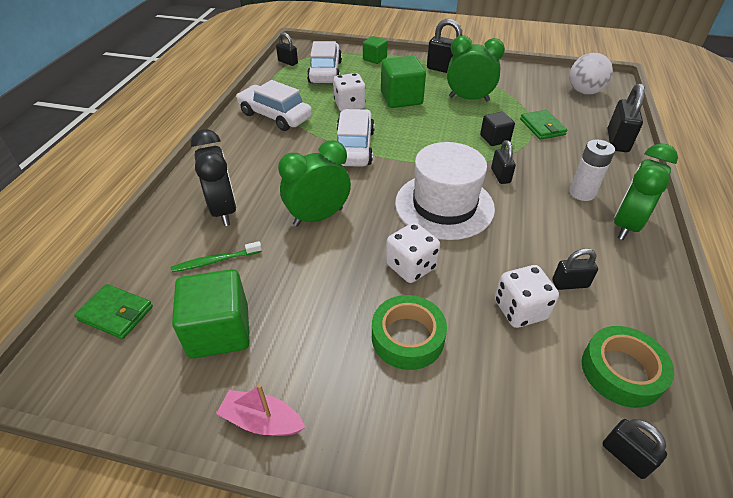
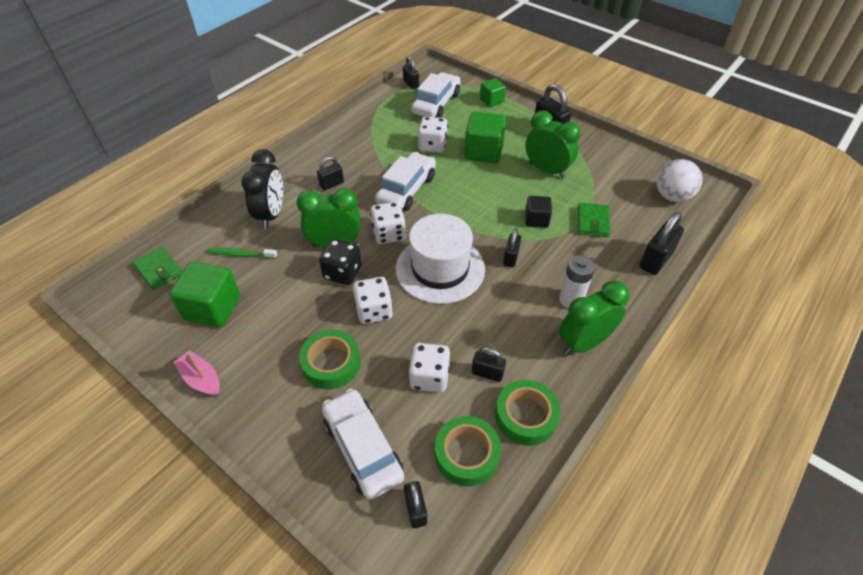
camera: 25 degrees right, 5 degrees up
white car [236,80,312,131] -> white car moved to [322,389,404,500]
none -> black padlock [317,156,344,190]
none -> black dice [319,239,362,285]
none -> white dice [370,202,406,244]
none -> green tape [495,380,560,446]

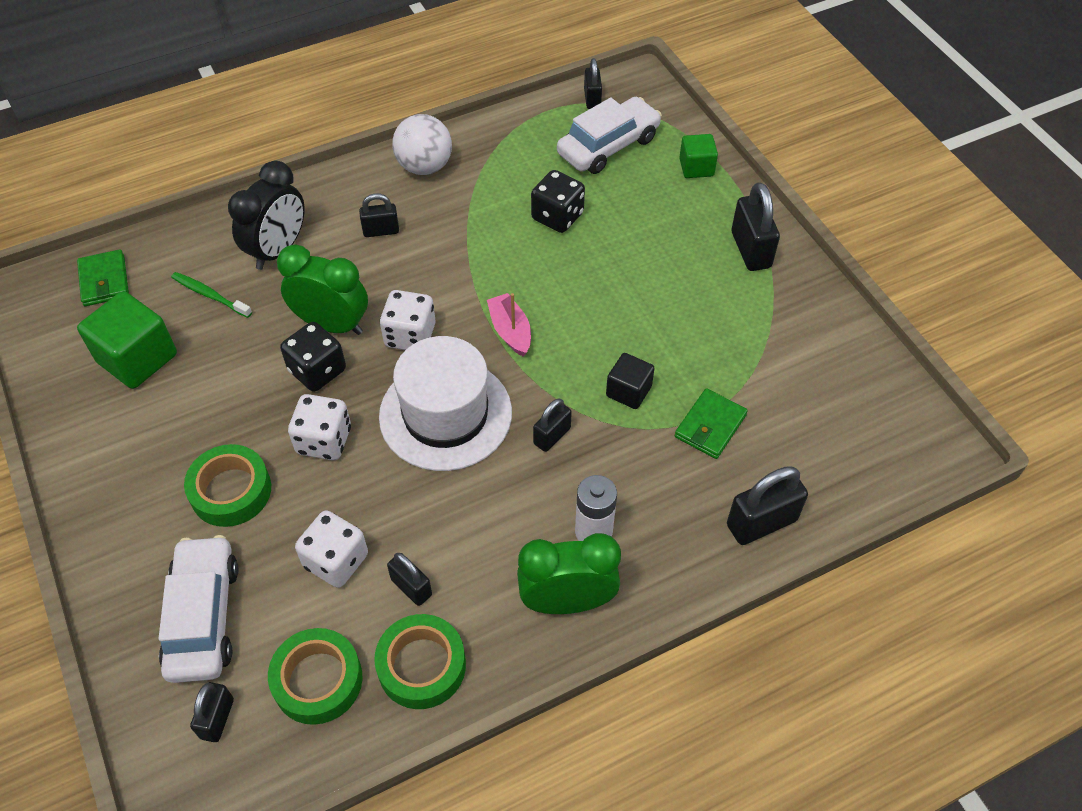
camera: 25 degrees right, 5 degrees up
pink boat [174,351,220,396] -> pink boat moved to [487,293,531,357]
white car [375,152,436,211] -> none
white dice [418,116,448,153] -> black dice [531,170,585,233]
green cube [464,111,506,163] -> none
green clock [525,110,581,179] -> none
white ball [657,159,703,202] -> white ball moved to [392,114,452,175]

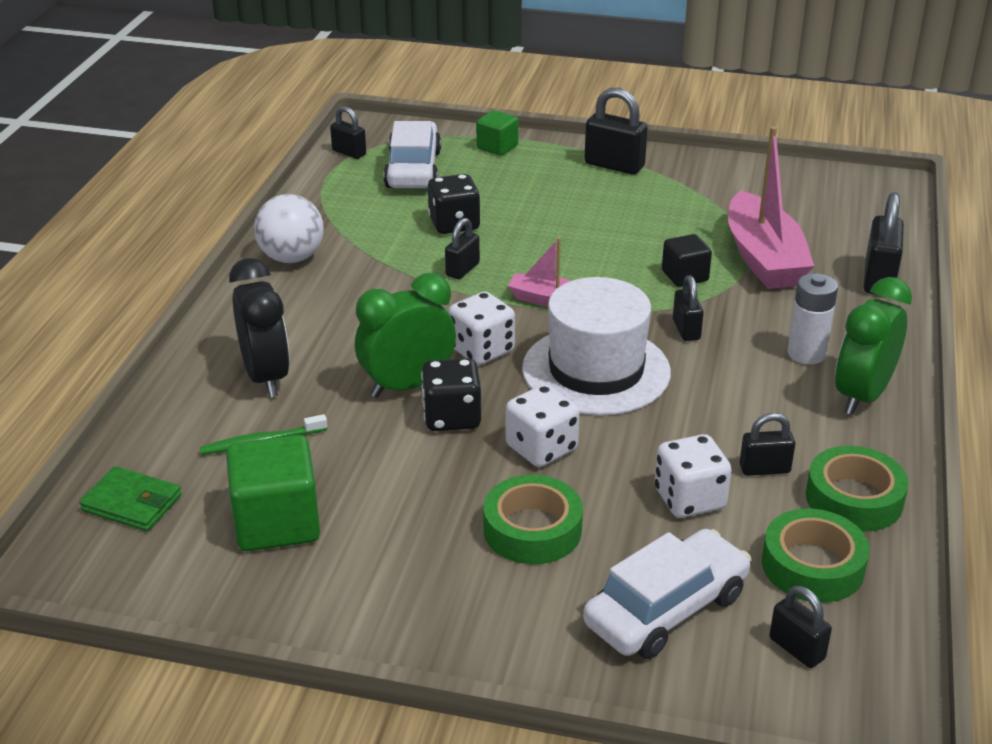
camera: 50 degrees left, 20 degrees down
white car [158,535,238,683] -> white car turned 105 degrees clockwise [583,529,751,659]
black padlock [359,193,399,237] -> black padlock moved to [445,218,480,279]
green wallet [675,388,748,459] -> pink boat [728,126,814,289]

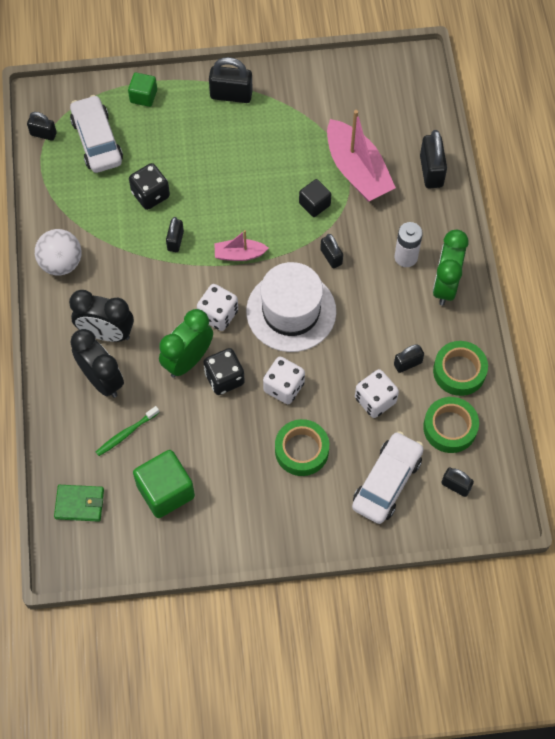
camera: 20 degrees left, 30 degrees up
none -> black clock [69,290,134,342]

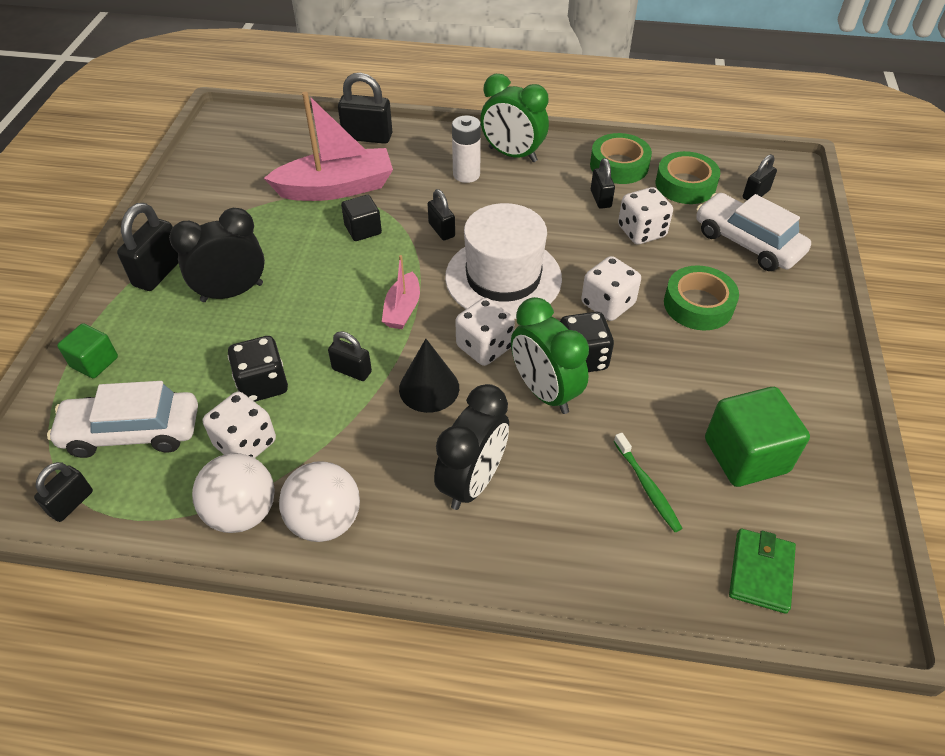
camera: 75 degrees left, 15 degrees down
black clock [70,329,124,398] -> black clock moved to [169,208,265,302]
black padlock [320,234,343,269] -> black padlock turned 75 degrees clockwise [428,189,455,240]
none -> white ball [192,453,275,533]
none -> white dice [203,391,276,458]
none -> black cone [399,339,459,413]

